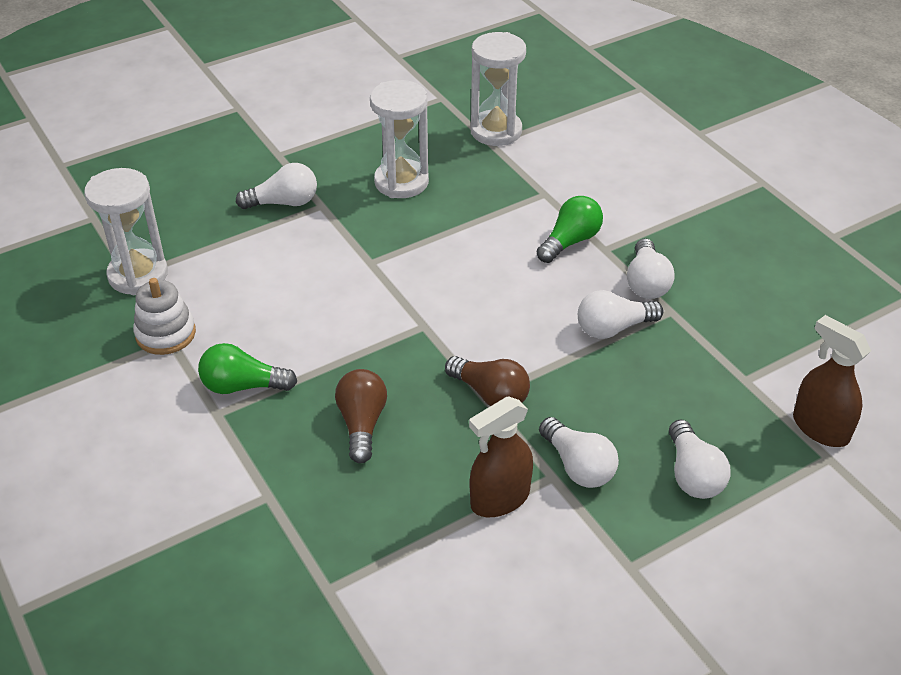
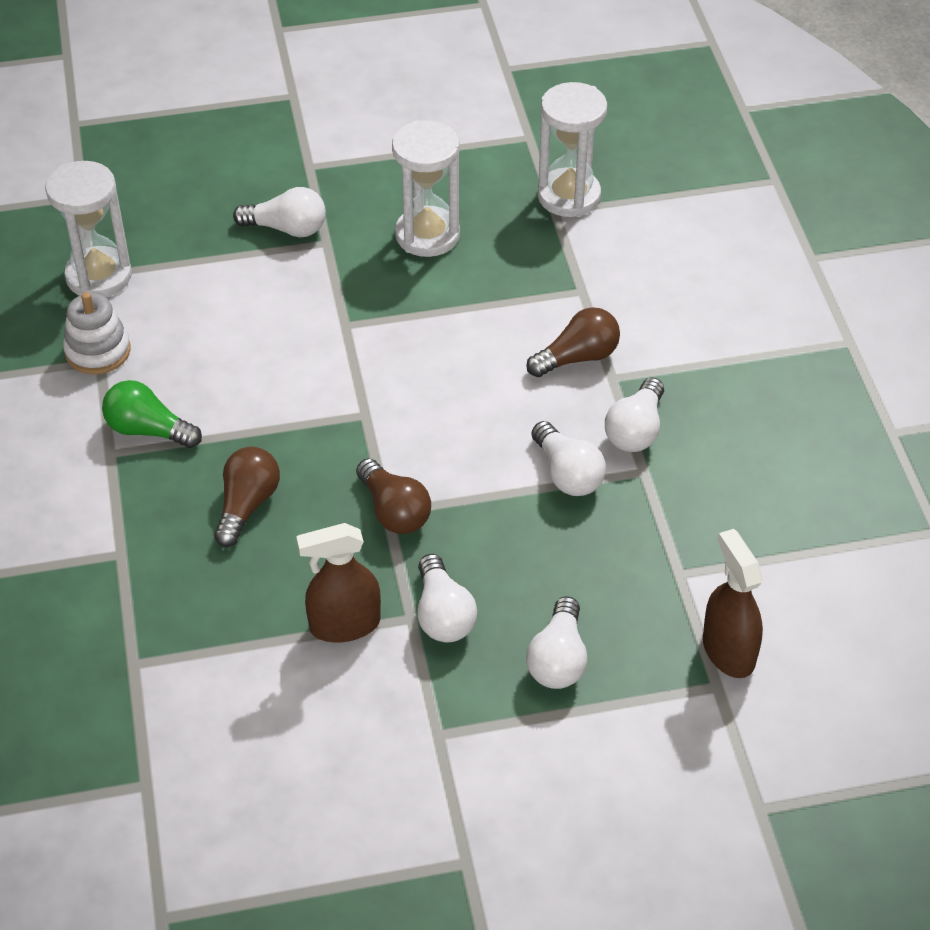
camera: 20 degrees right, 5 degrees up
green light bulb [537,196,603,263] -> brown light bulb [526,307,620,377]
white light bulb [578,290,663,339] -> white light bulb turned 120 degrees counterclockwise [532,421,606,496]

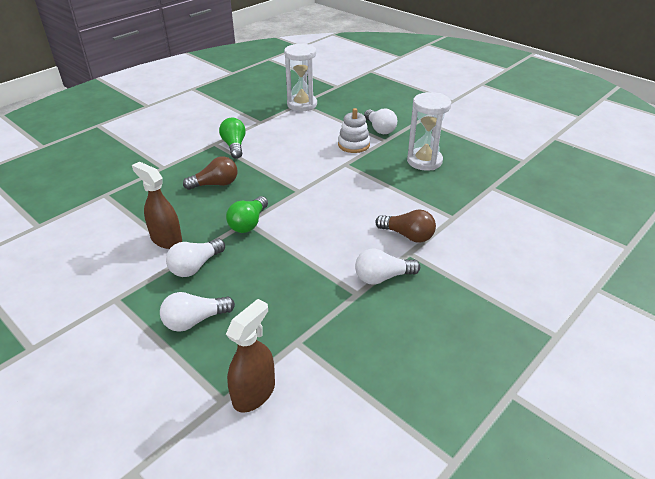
camera: 55 degrees right, 10 degrees down
white stacking toy [63,292,130,375] -> white stacking toy moved to [338,108,370,153]
brown light bulb [356,458,431,534] -> green light bulb [226,196,268,233]
white light bulb [532,421,606,496] -> none
white hourglass [538,82,607,217] -> none

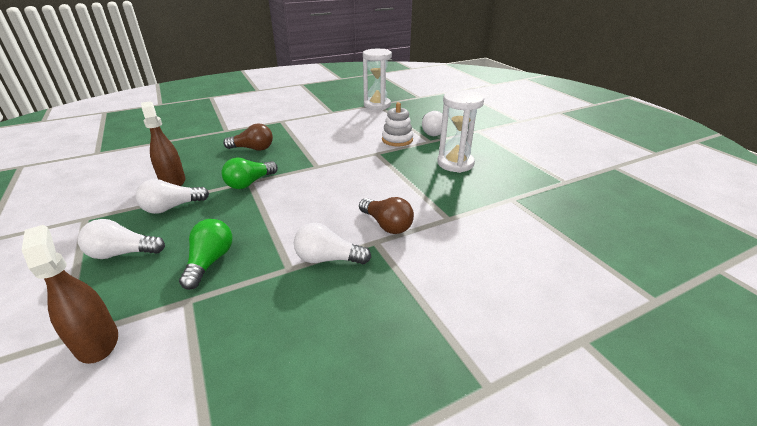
camera: 20 degrees right, 5 degrees down
green light bulb [219,118,246,159] -> green light bulb moved to [179,219,232,290]
brown spray bottle [226,299,275,413] -> brown spray bottle turned 90 degrees counterclockwise [22,225,118,364]

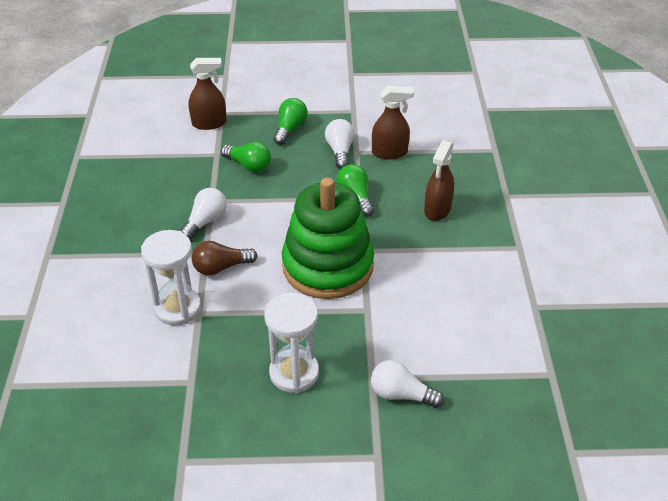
camera: 115 degrees right, 10 degrees up
white light bulb [78,219,165,259] -> green light bulb [273,98,307,145]
brown light bulb [223,123,273,151] -> brown spray bottle [424,140,454,221]
white hourglass [363,49,392,110] -> white hourglass moved to [141,230,201,326]
white stacking toy [382,102,413,146] -> none
none -> green stacking toy [282,177,374,299]

